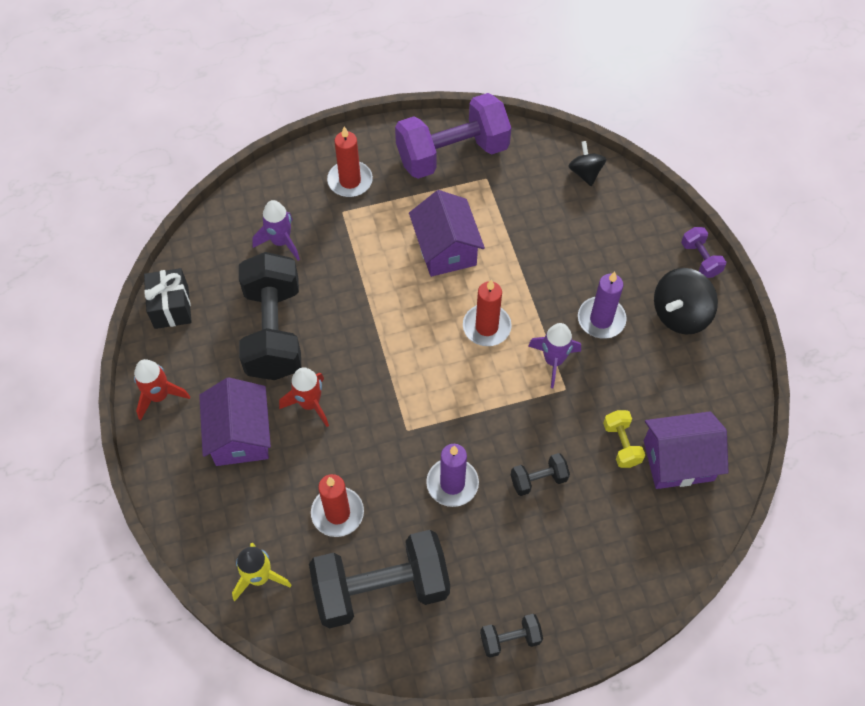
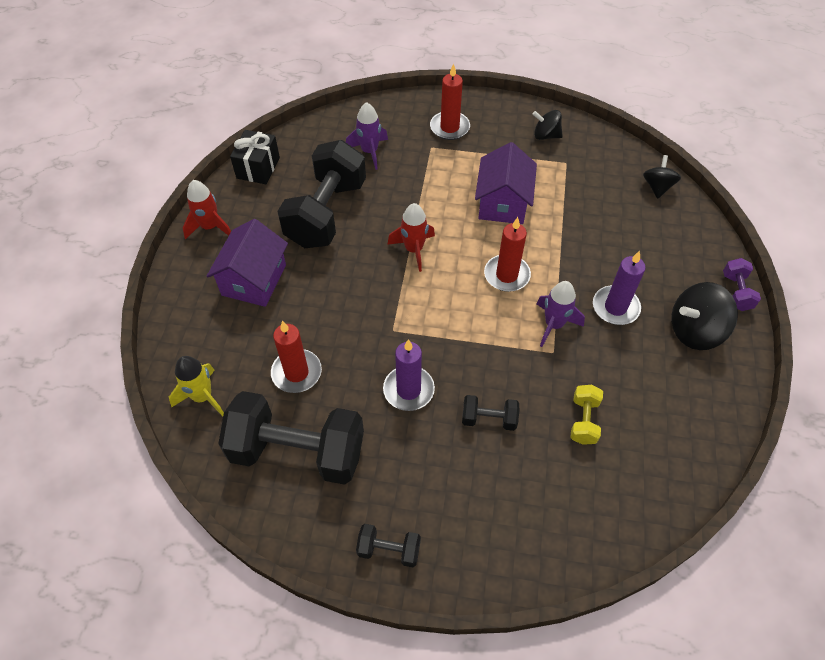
camera: 25 degrees right, 5 degrees down
red rocket [279,367,329,427] -> red rocket moved to [387,203,435,272]
purple dumbbell [395,93,511,179] -> black spinning top [533,110,563,140]
purple house [644,411,729,489] -> none

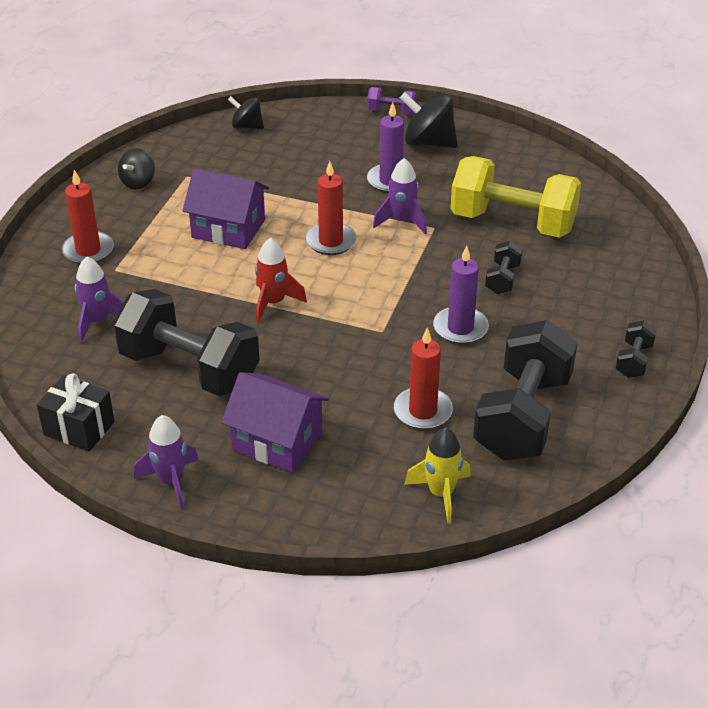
camera: 80 degrees left, 15 degrees down
red rocket [182,180,231,239] -> purple rocket [134,415,199,509]
yellow dumbbell [570,385,603,445] -> yellow dumbbell [451,156,581,238], size x2.28
black spinning top [672,282,738,350] -> black spinning top turned 120 degrees clockwise [400,92,458,148]

